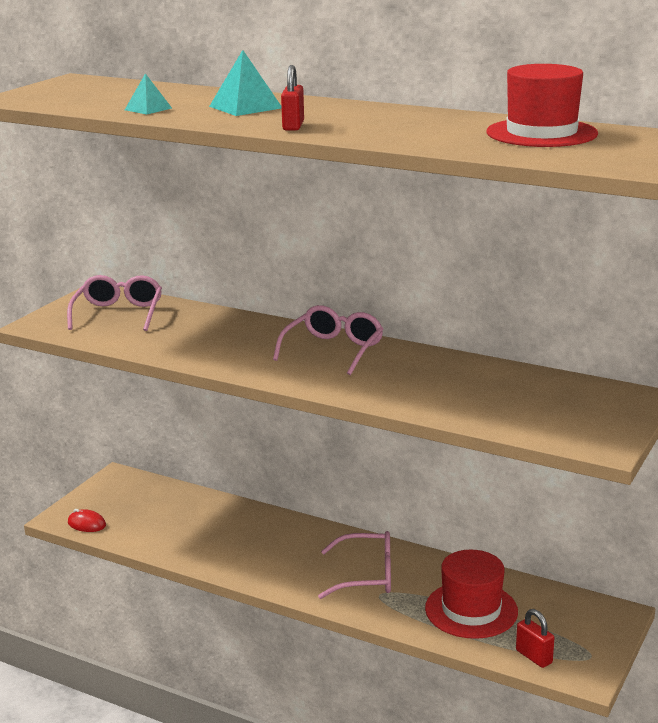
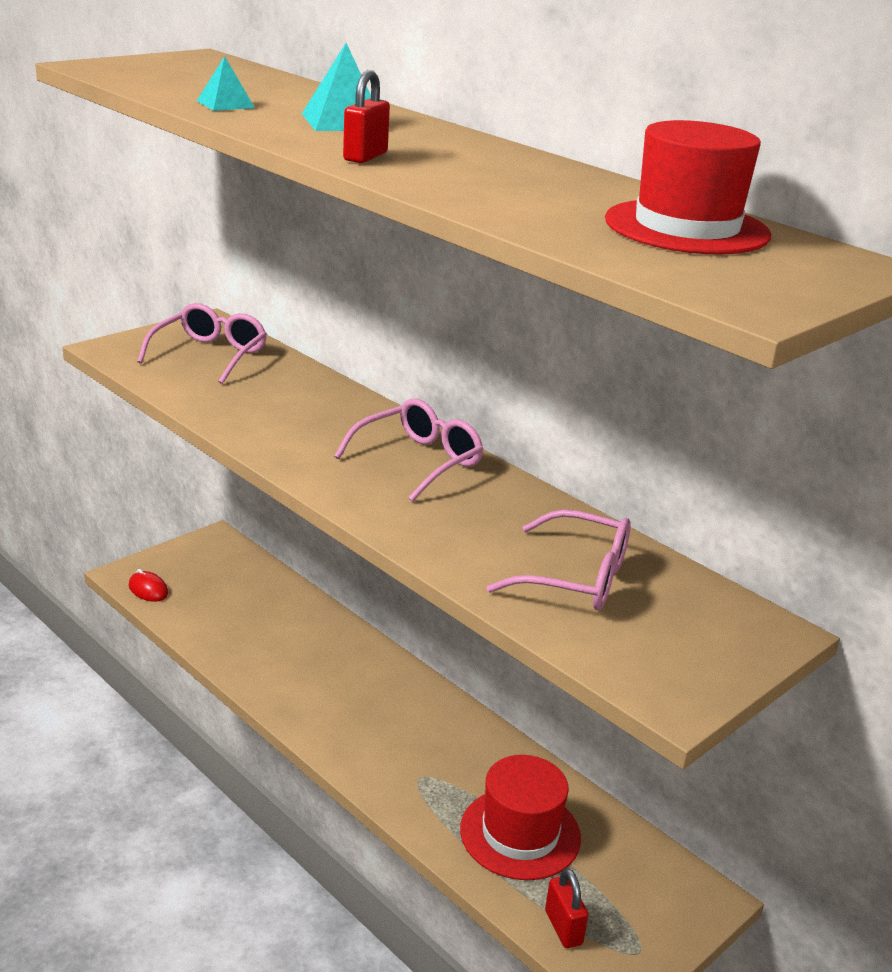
camera: 15 degrees right, 5 degrees up
pink glasses [318,531,391,599] -> pink glasses moved to [486,509,631,610]

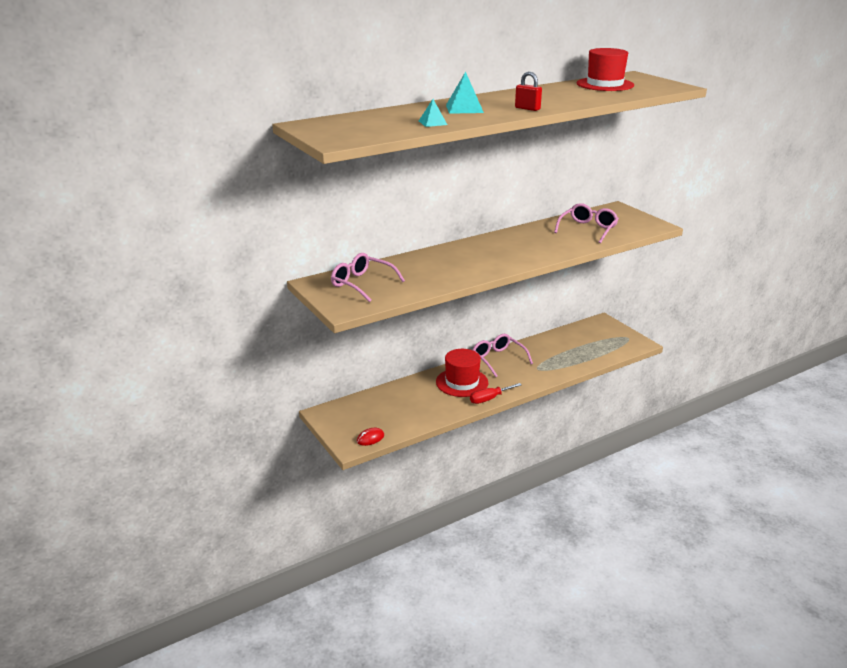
camera: 75 degrees left, 0 degrees up
pink glasses [334,399,483,502] -> pink glasses moved to [473,334,533,377]
red hat [460,755,581,880] -> red hat moved to [436,349,488,397]
red padlock [545,868,589,948] -> none
none -> red screwdriver [470,383,522,404]

